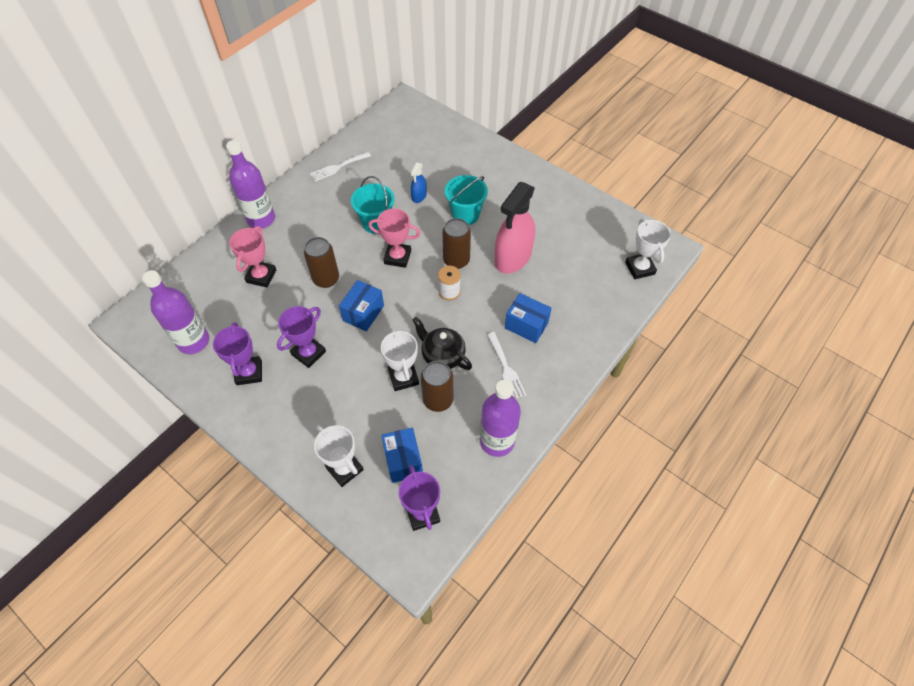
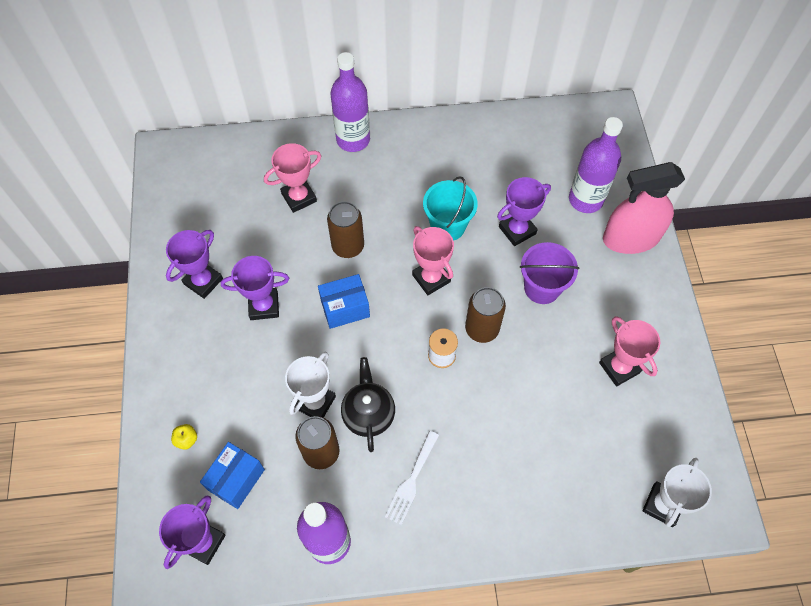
camera: 45 degrees right, 5 degrees up
purple bottle [142,270,209,354] -> purple bottle moved to [569,117,623,213]
white fork [310,152,371,182] -> none
white trophy [314,425,364,487] -> yellow apple [171,424,197,450]
blue spray bottle [411,162,427,203] -> purple trophy [497,177,551,246]
turquoise bucket [445,175,488,225] -> purple bucket [520,242,579,304]
pink spray bottle [495,182,535,274] -> pink spray bottle moved to [603,162,685,254]
blue box [505,293,552,343] -> none
none -> pink trophy [599,316,660,387]

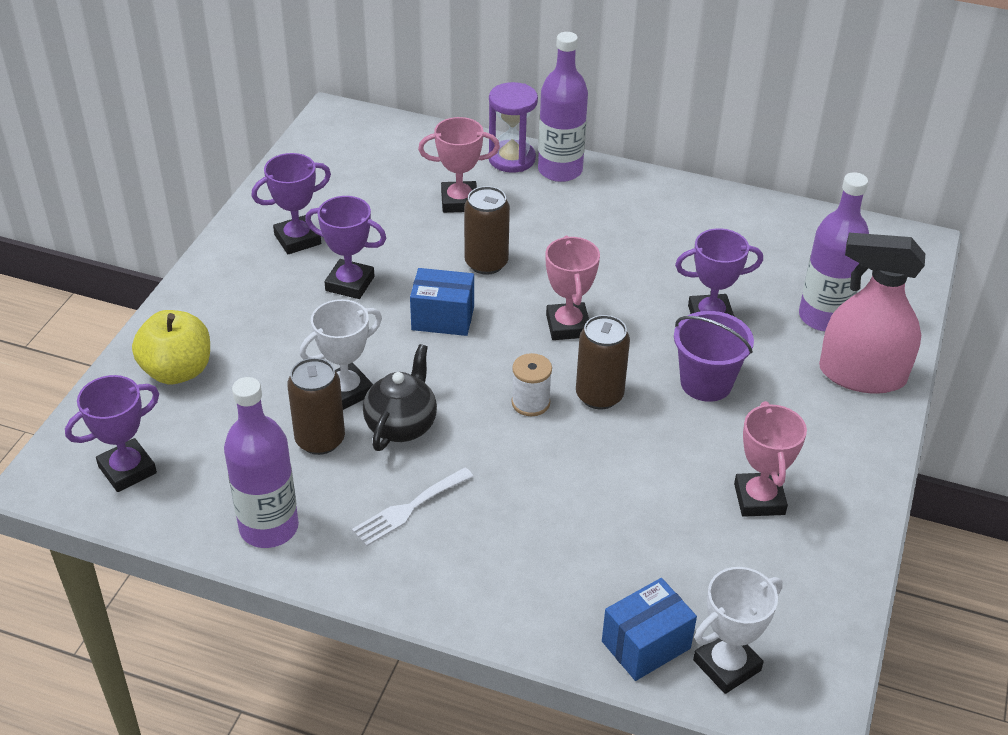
camera: 25 degrees right, 20 degrees down
yellow apple [171,424,197,450] -> yellow apple [132,310,210,384], size x2.32
blue box [200,442,265,509] -> blue box moved to [602,578,697,681]
turquoise bucket [423,176,478,241] -> none
none -> purple hourglass [489,82,538,173]

